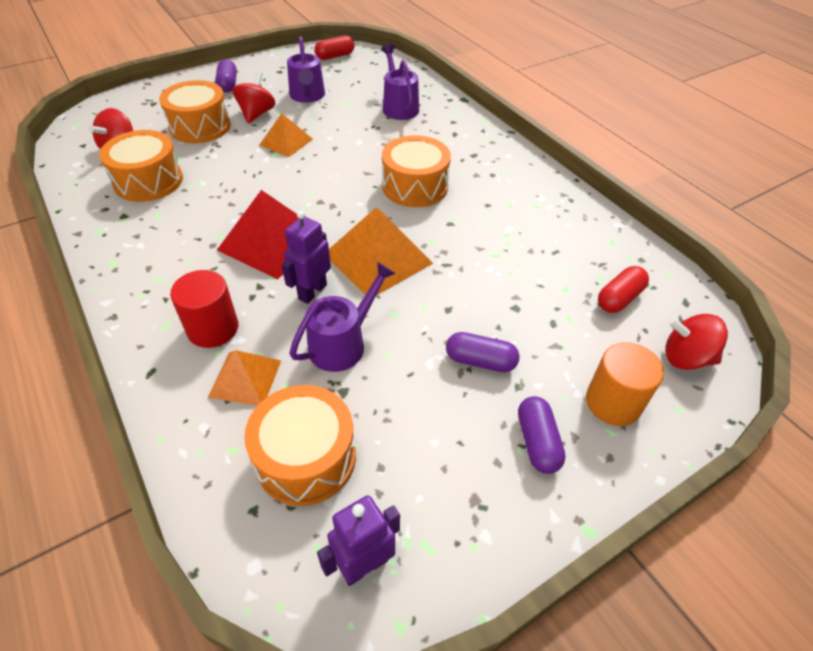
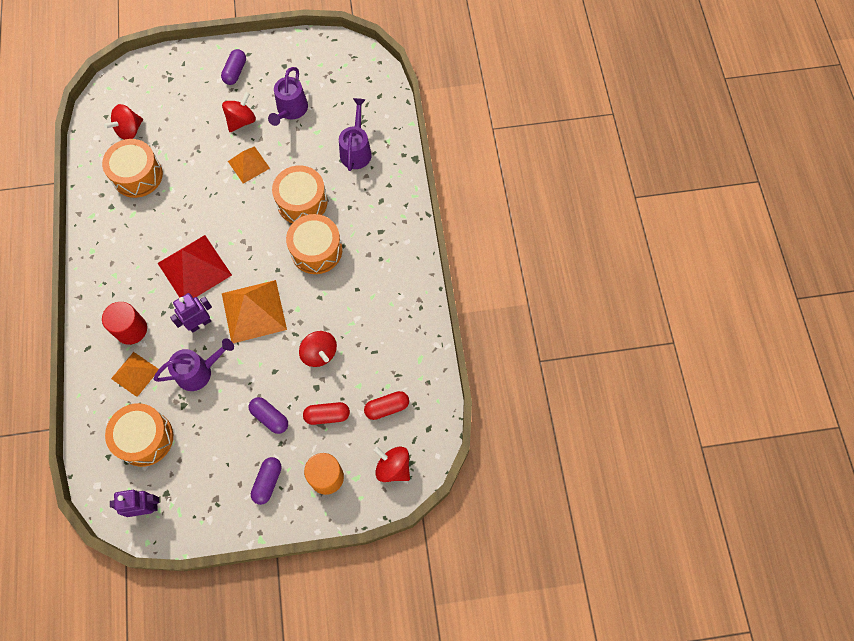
camera: 25 degrees right, 20 degrees up
orange drum [159,80,231,143] -> orange drum moved to [272,165,327,223]
red capsule [314,35,354,60] -> red capsule moved to [303,402,350,425]
none -> red spinning top [299,331,337,367]

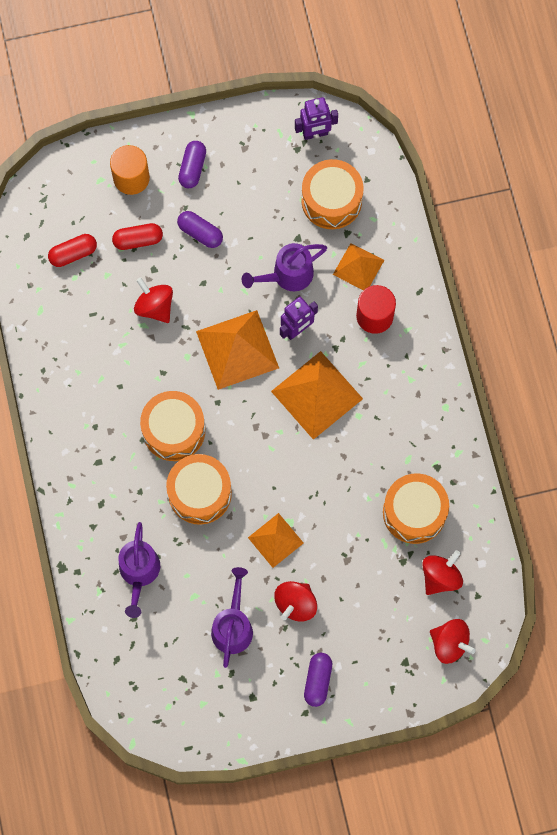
camera: 175 degrees right, 5 degrees up
red pyramid [158,235,232,298] -> orange pyramid [271,351,363,440]
red spinning top [373,446,410,482] -> red spinning top moved to [430,619,476,664]

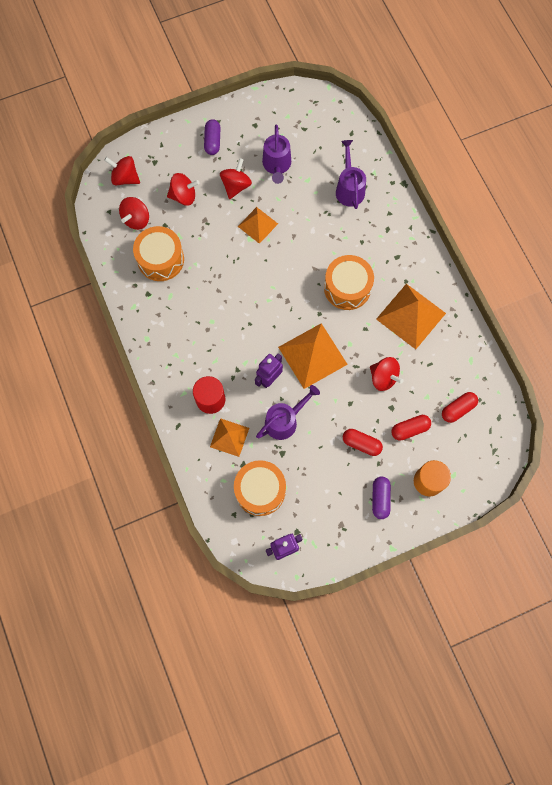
camera: 170 degrees right, 0 degrees up
orange drum [166,454,232,525] -> none
purple capsule [177,211,223,248] -> red capsule [343,429,383,456]
orange pyramid [271,351,363,440] -> orange pyramid moved to [376,284,446,349]
none -> red spinning top [167,173,199,206]

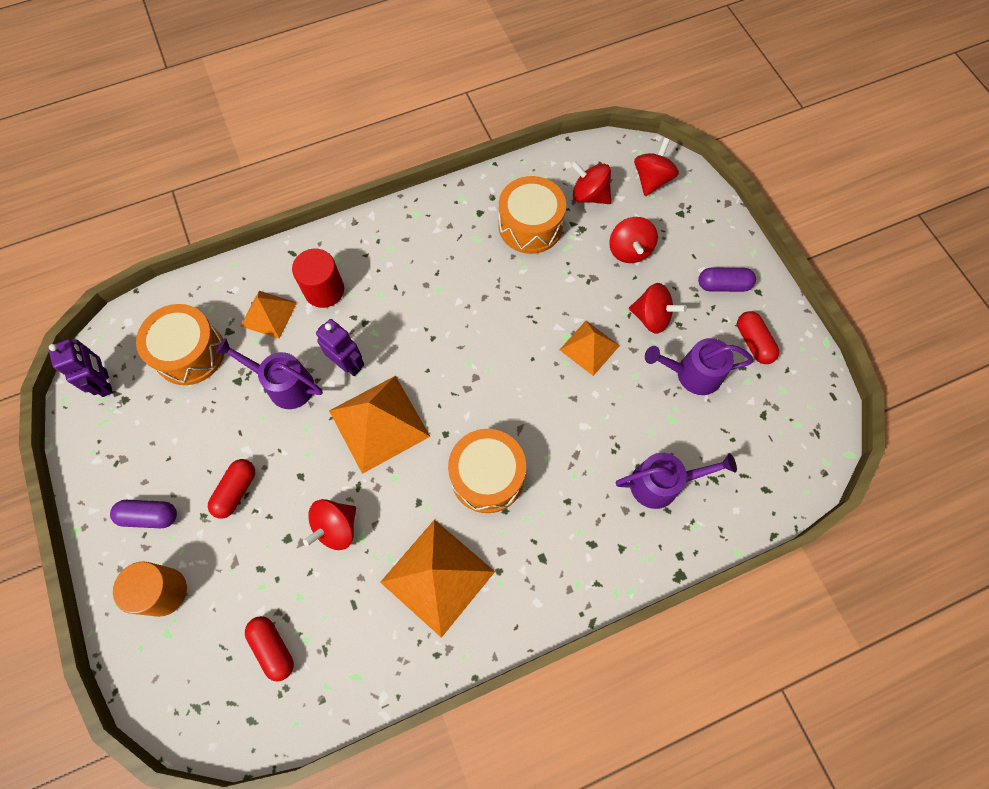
camera: 90 degrees right, 5 degrees down
purple watering can [256,385,320,440] -> purple watering can turned 150 degrees clockwise [215,338,323,409]
red capsule [391,415,431,441] -> red capsule moved to [737,311,779,364]

